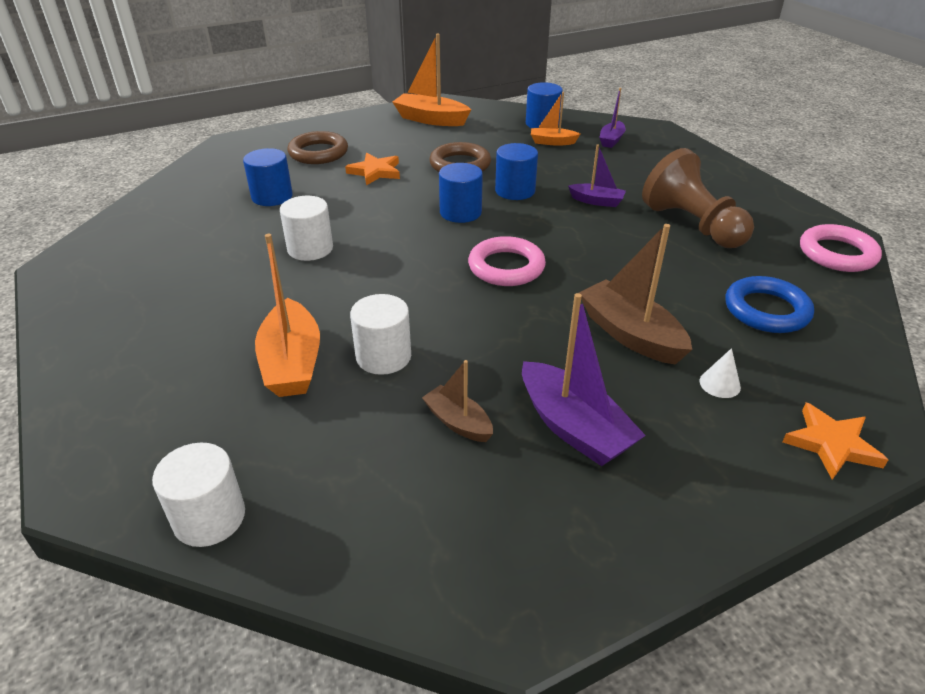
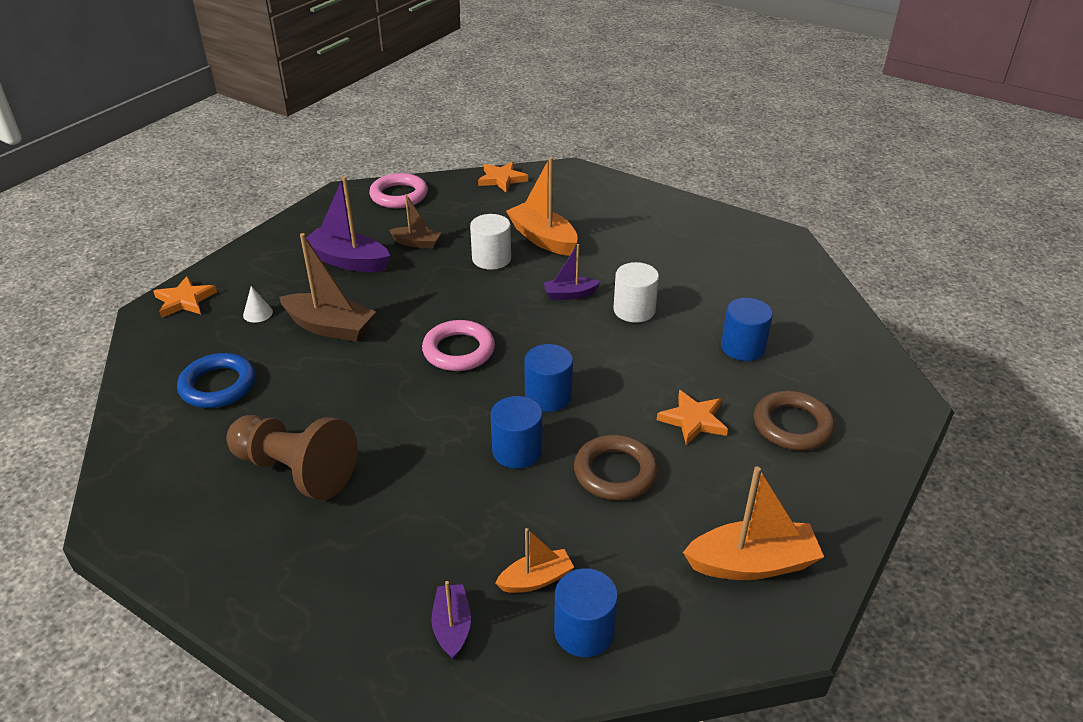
camera: 150 degrees right, 0 degrees up
white cylinder [152,443,245,547] -> orange star [478,162,528,192]
purple boat [568,145,626,207] -> purple boat moved to [543,244,601,300]
pink ring [800,224,882,272] -> pink ring moved to [369,173,428,208]

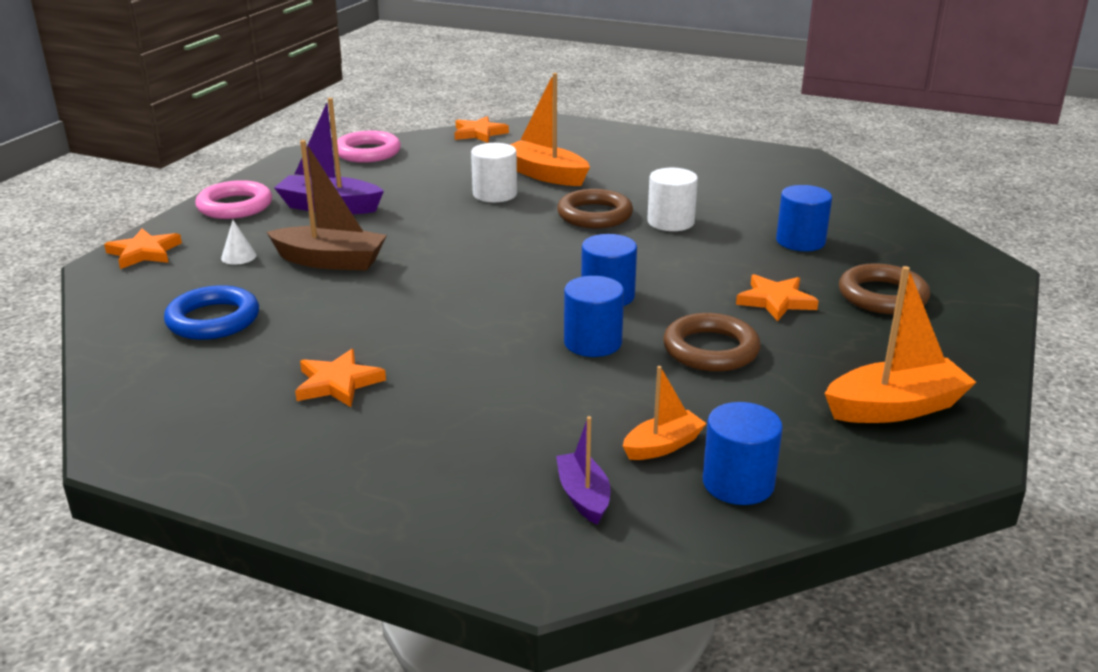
camera: 10 degrees left, 10 degrees down
brown pawn [227,415,358,500] -> orange star [295,349,386,407]
brown boat [389,194,441,248] -> none
pink ring [422,320,495,371] -> pink ring moved to [195,180,272,219]
purple boat [543,244,601,300] -> brown ring [557,189,633,228]

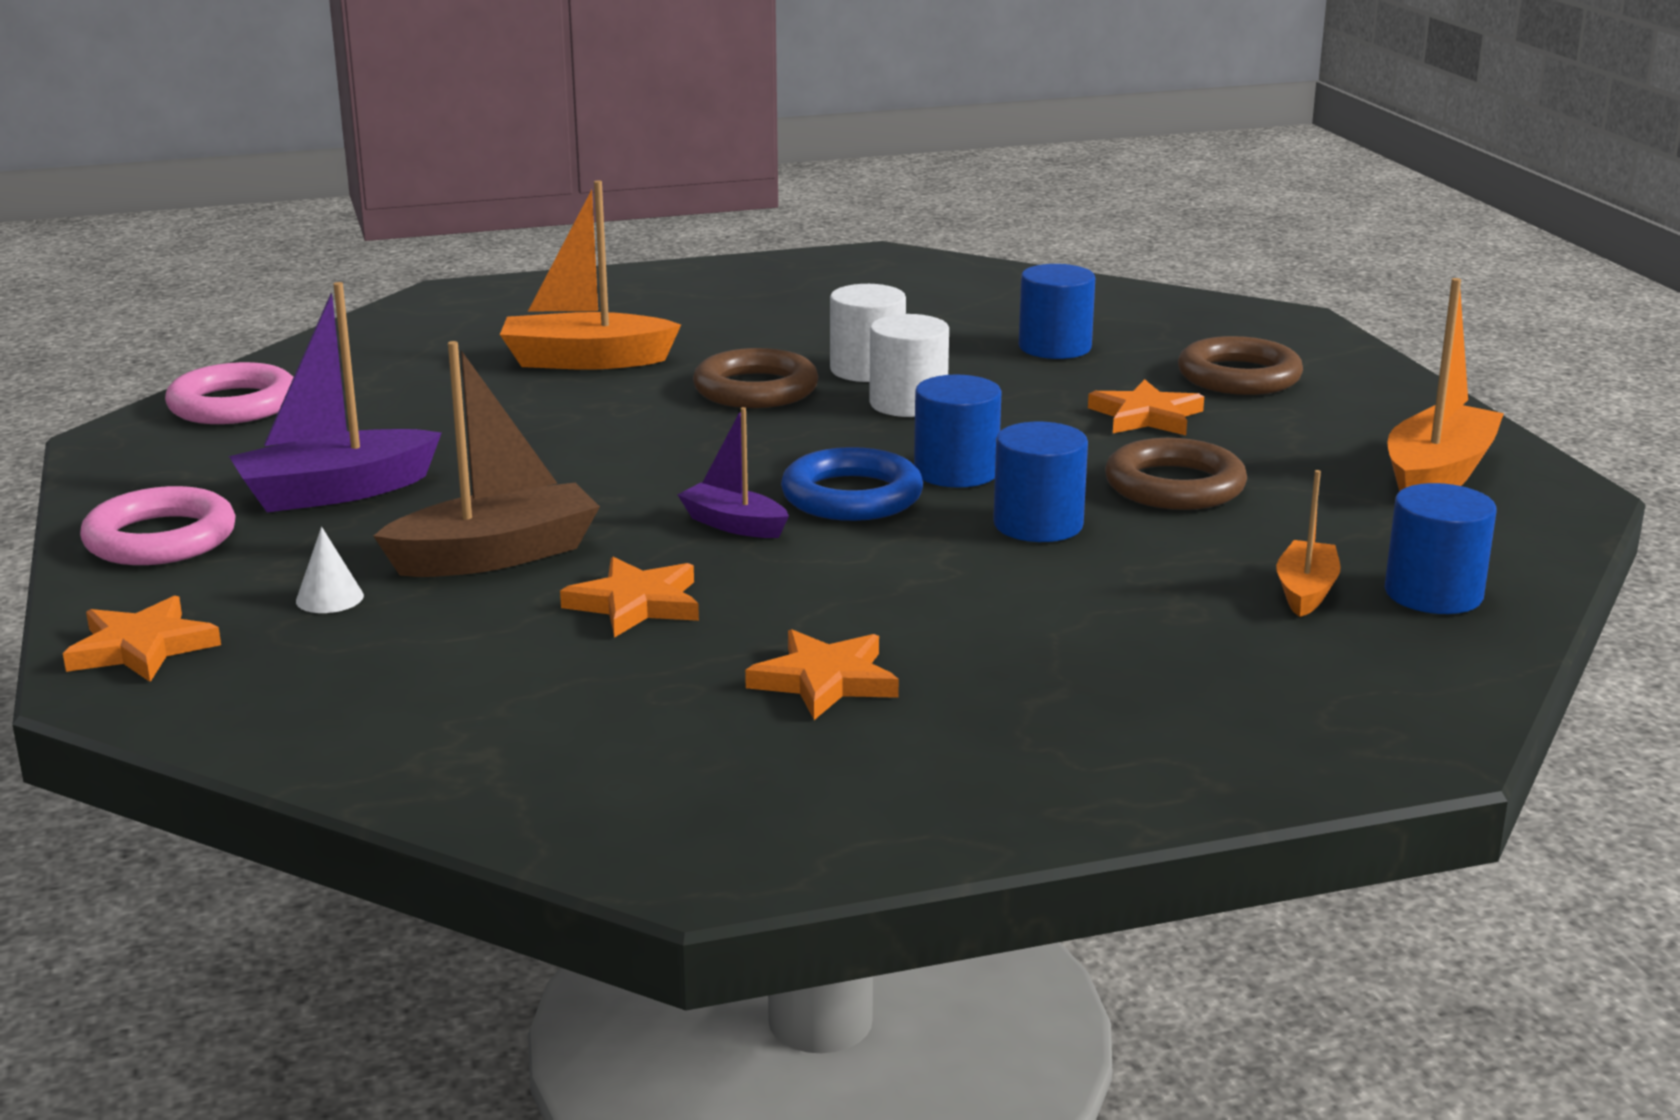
camera: 40 degrees left, 5 degrees down
blue ring [164,285,259,340] -> blue ring moved to [781,447,923,521]
orange star [454,116,509,143] -> orange star moved to [560,557,699,638]
white cylinder [471,143,517,202] -> white cylinder moved to [869,314,949,417]
purple boat [556,416,611,525] -> purple boat moved to [678,407,789,538]

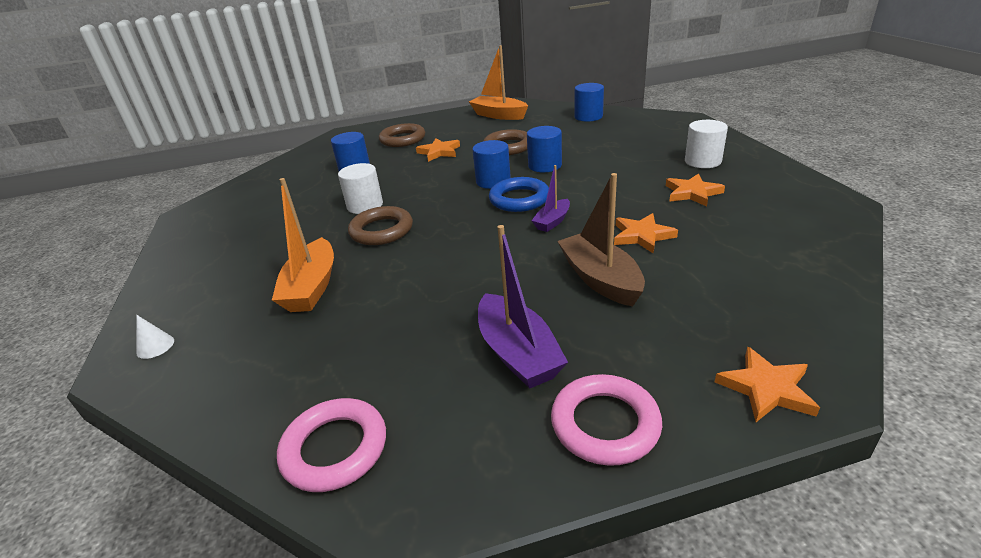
camera: 85 degrees left, 10 degrees up
white cone [296,527,364,613] -> white cone moved to [136,315,174,359]
white cylinder [869,314,949,417] -> white cylinder moved to [685,120,728,168]
orange boat [1276,470,1341,617] -> none

